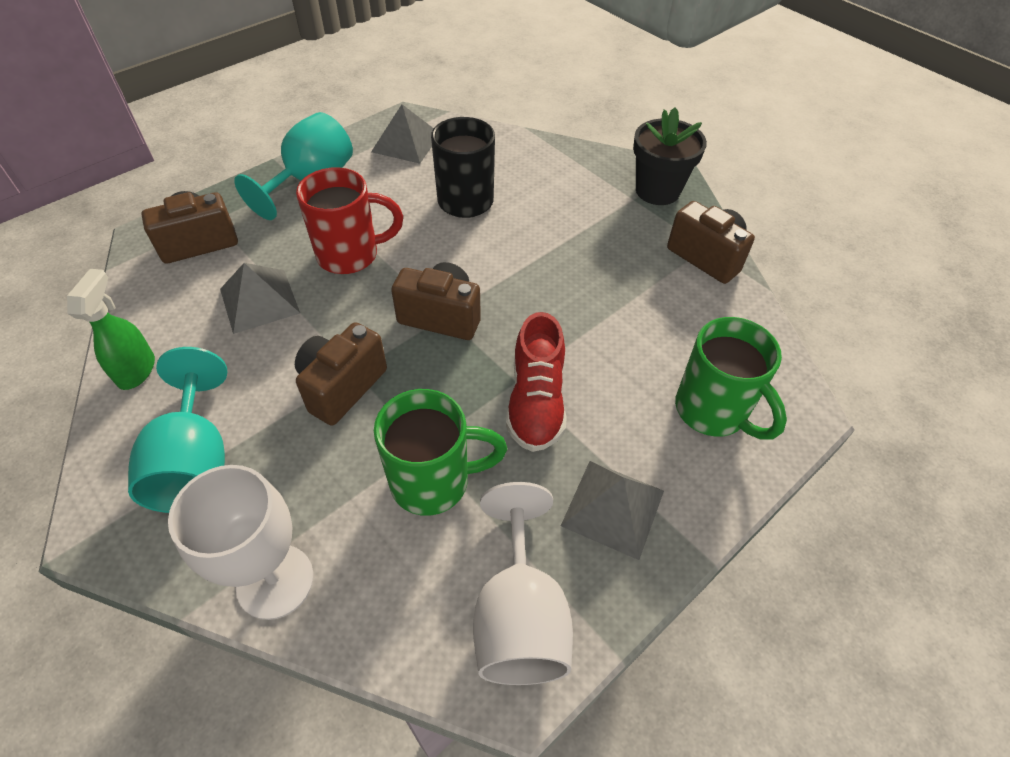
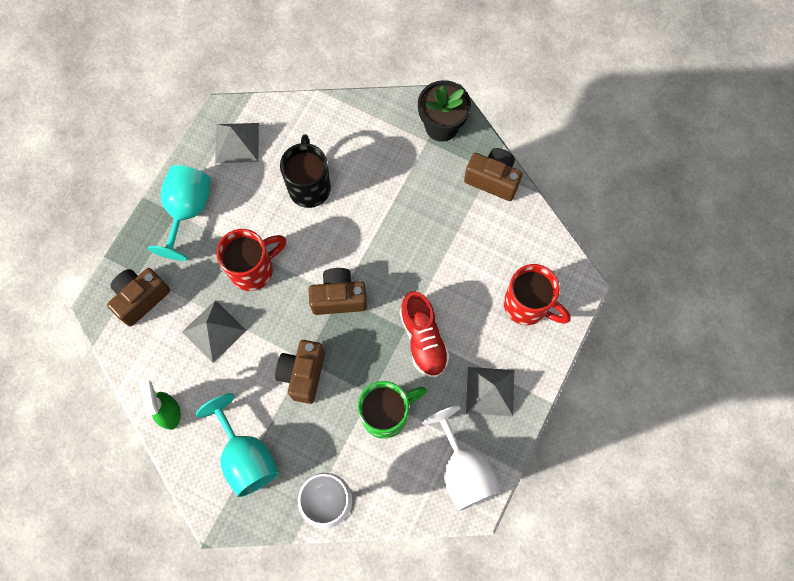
camera: 20 degrees left, 20 degrees up
green mug [675,317,787,440] -> red mug [504,264,571,325]

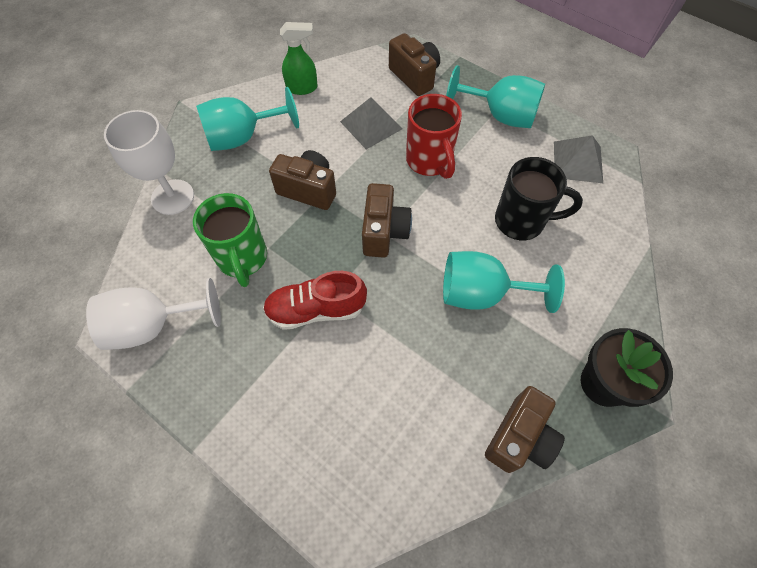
camera: 100 degrees right, 10 degrees down
grey pyramid [466,367,514,416] -> none
red mug [504,264,571,325] -> none
none -> turquoise goblet [443,251,565,313]

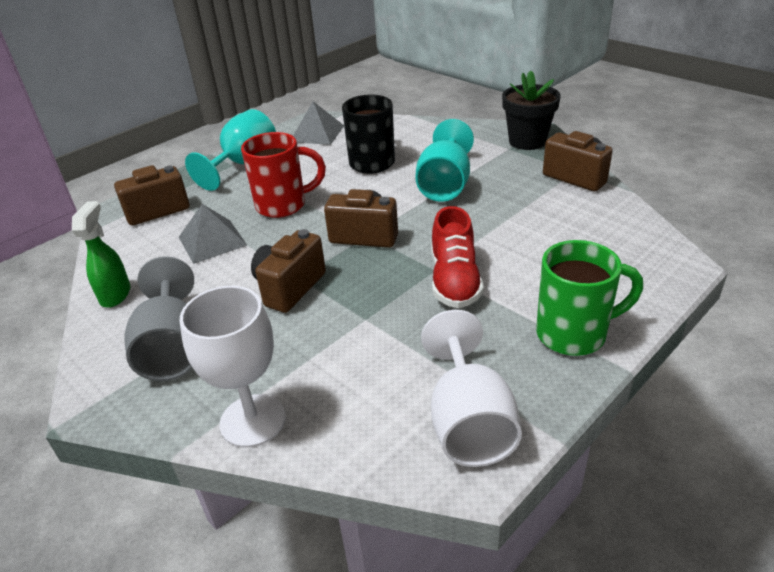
camera: 80 degrees left, 25 degrees down
green mug [193,193,267,287] -> green mug moved to [536,240,643,356]
turquoise goblet [196,87,299,151] -> grey goblet [124,257,194,381]

